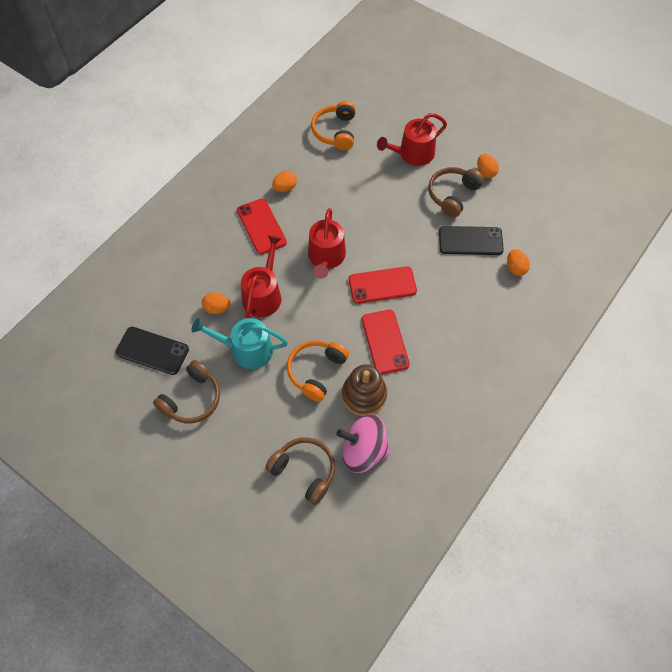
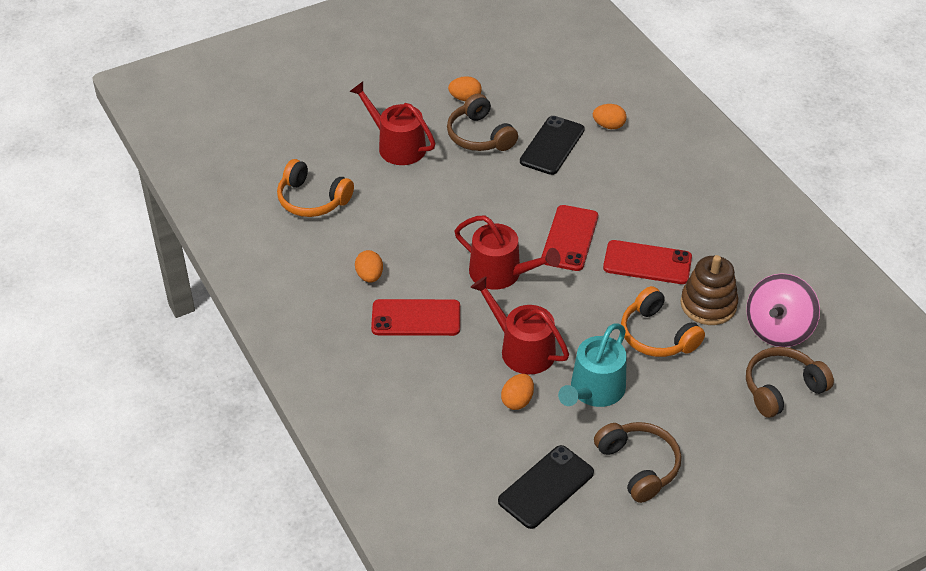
camera: 65 degrees left, 15 degrees down
red watering can [377,113,447,166] -> red watering can turned 135 degrees clockwise [349,82,435,165]

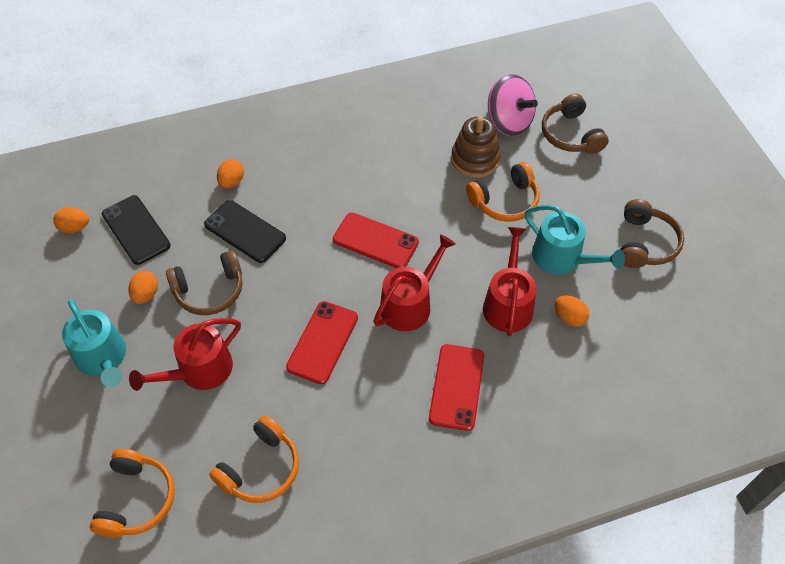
camera: 80 degrees left, 10 degrees up
orange egg [355,250,383,282] -> orange egg moved to [53,207,89,233]
red watering can [470,276,569,374] -> red watering can turned 135 degrees clockwise [483,227,537,336]
black phone [498,445,594,529] -> black phone moved to [102,195,171,265]
brown headphones [594,422,681,503] -> brown headphones turned 120 degrees clockwise [620,199,684,268]
red phone [603,240,692,284] -> red phone moved to [286,301,358,384]
none -> turquoise watering can [62,299,126,387]
none -> orange headphones [90,449,175,538]

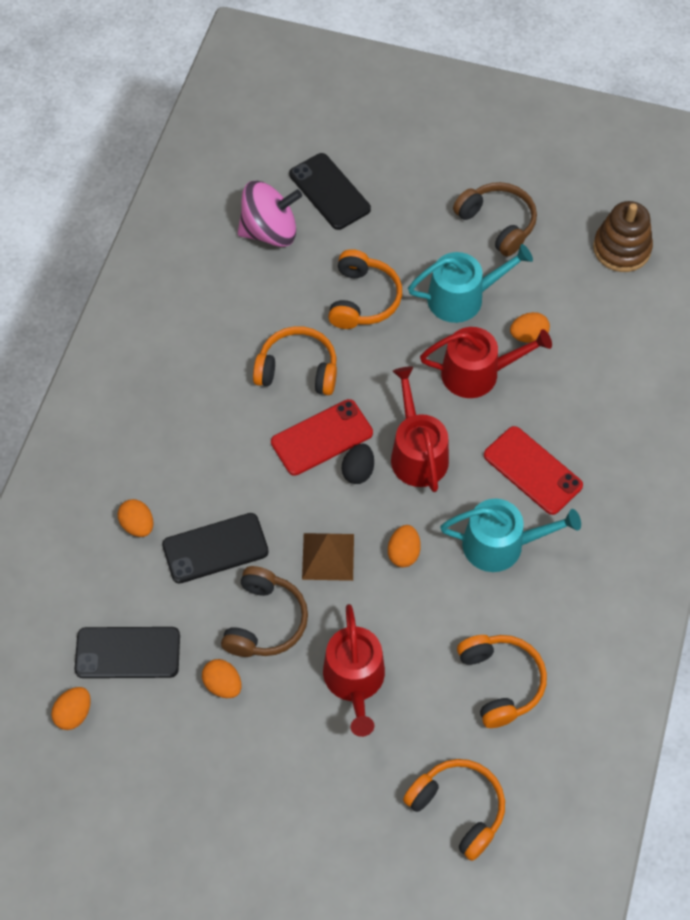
camera: 55 degrees left, 5 degrees up
turquoise watering can [62,299,126,387] -> turquoise watering can moved to [440,499,581,572]
red phone [286,301,358,384] -> orange egg [388,525,421,567]
brown stacking toy [451,116,501,178] -> brown stacking toy moved to [593,201,653,272]
red watering can [483,227,537,336] -> red watering can turned 135 degrees clockwise [420,327,552,398]
brown headphones [542,93,609,154] -> black phone [289,153,371,230]
none -> orange headphones [253,326,337,395]
none -> brown pyramid [302,533,354,581]
none -> black egg [342,444,374,484]

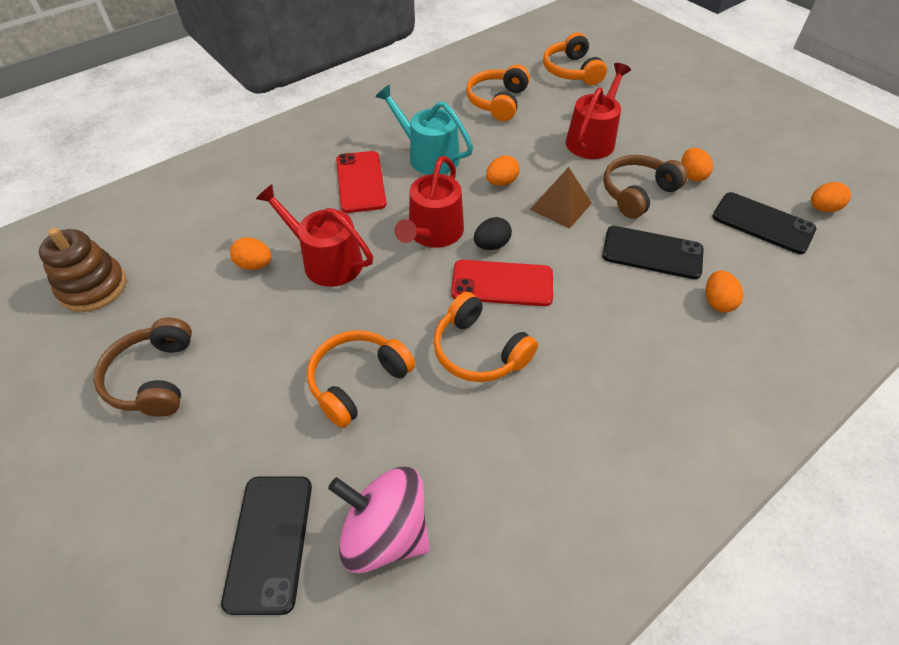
camera: 145 degrees left, 10 degrees down
turquoise watering can [408,244,533,323] -> none

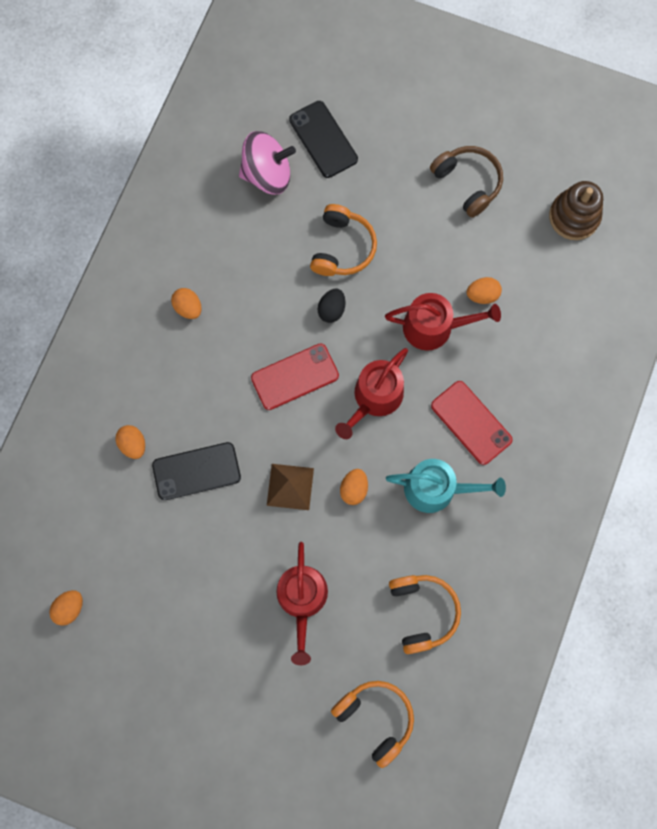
camera: 150 degrees right, 25 degrees up
red watering can [395,156,464,248] -> red watering can turned 135 degrees counterclockwise [335,348,408,439]
orange headphones [433,292,538,382] -> none
black egg [474,217,512,250] -> black egg moved to [318,288,345,323]
brown headphones [603,155,688,218] -> none
orange egg [681,148,713,182] -> orange egg moved to [171,288,202,319]
black phone [712,192,817,254] -> none

